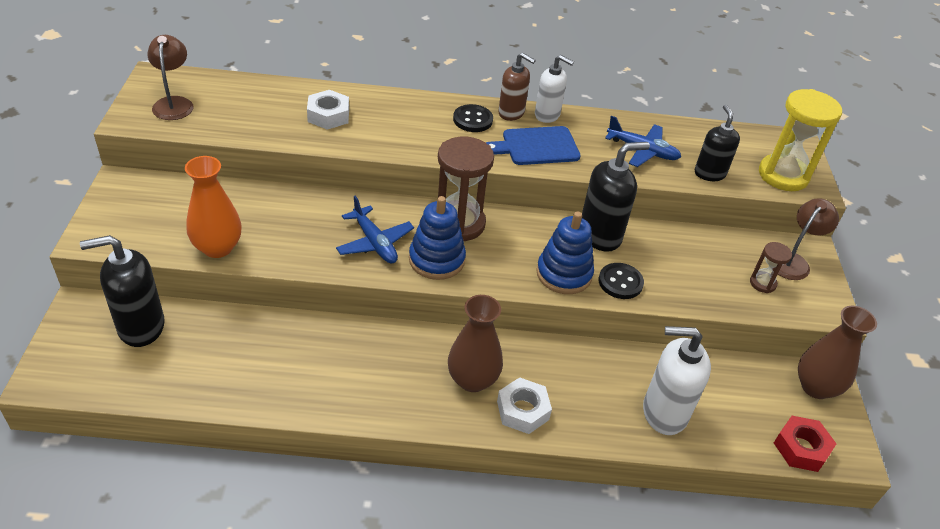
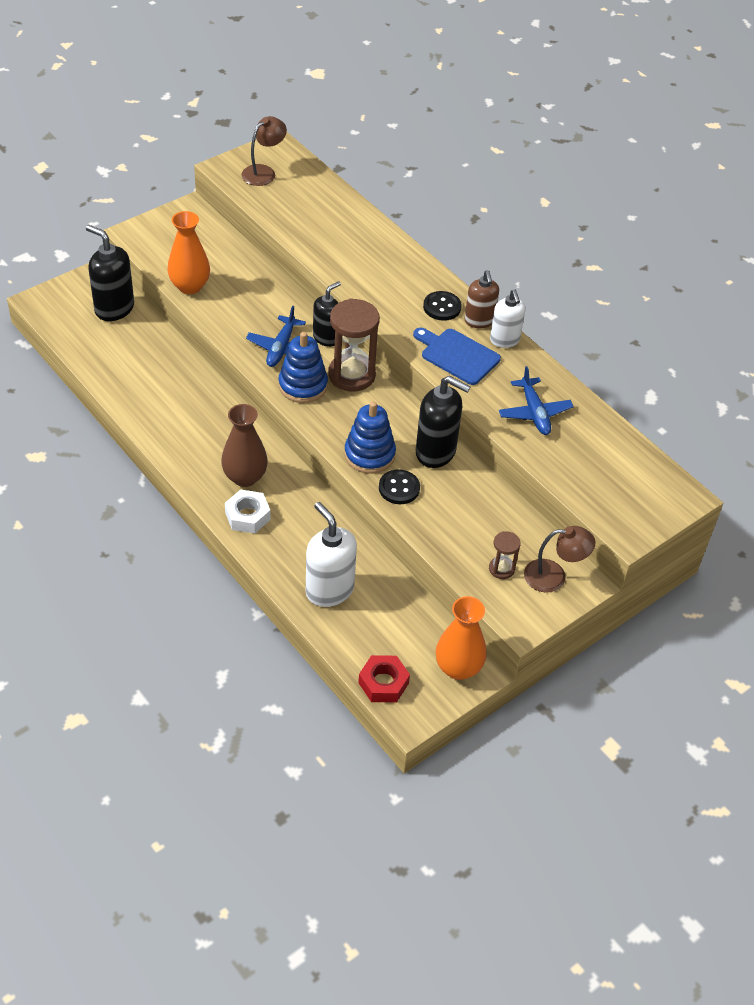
camera: 50 degrees right, 5 degrees up
white nut [307,90,349,130] -> none
black soap dispenser [694,105,740,181] -> black soap dispenser moved to [313,281,341,347]
yellow hourglass [759,89,842,191] -> none
brown vase [798,306,877,399] -> orange vase [436,596,487,680]

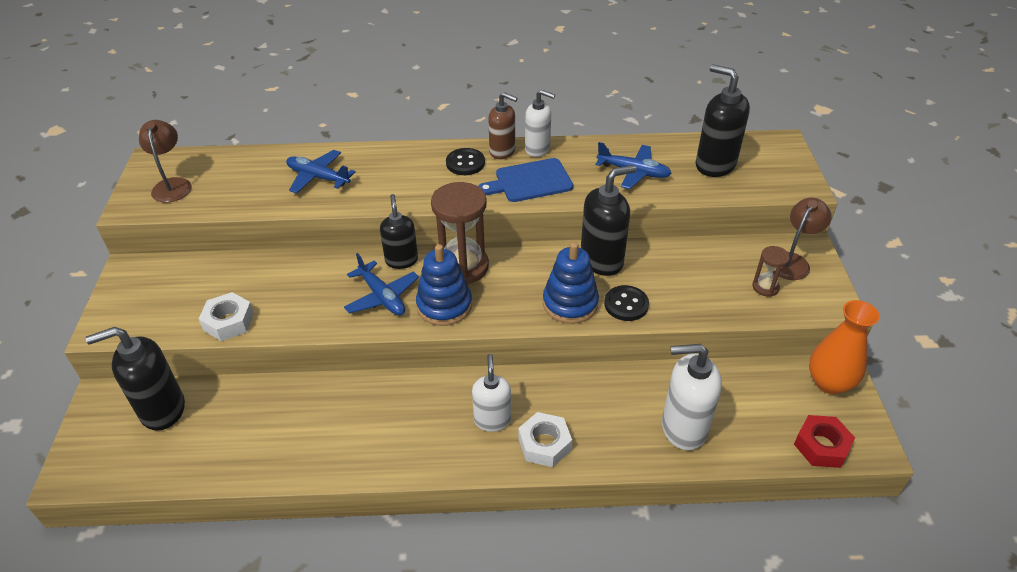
camera: 50 degrees left, 5 degrees down
orange vase [167,211,210,294] -> white nut [199,292,254,341]
brown vase [221,404,268,487] -> white soap dispenser [472,354,511,432]
none -> blue plane [286,150,356,194]
none -> black soap dispenser [696,64,750,177]

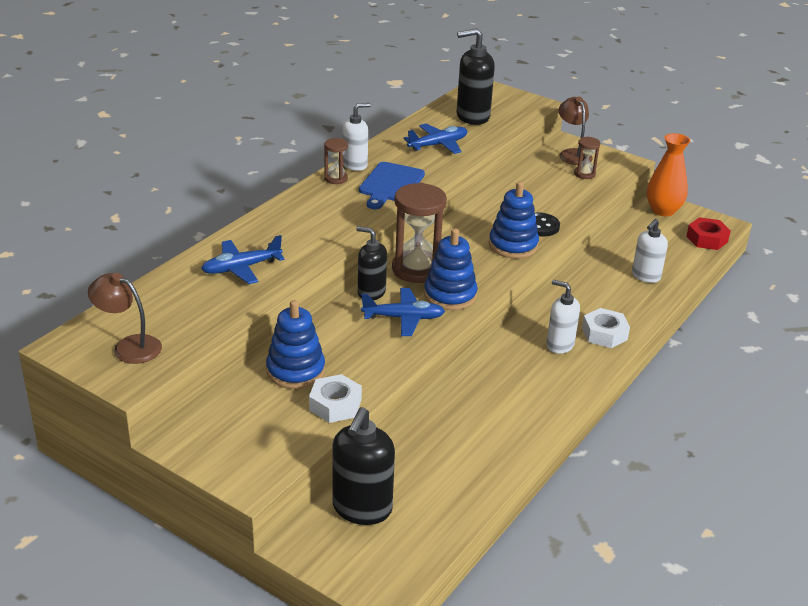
camera: 55 degrees left, 10 degrees down
black button [446,148,485,175] -> none
brown soap dispenser [488,92,518,159] -> brown hourglass [324,138,348,184]
black soap dispenser [581,165,637,276] -> none
white soap dispenser [662,344,722,450] -> white soap dispenser [632,219,668,283], size x0.66
none -> blue stacking toy [266,300,325,389]

